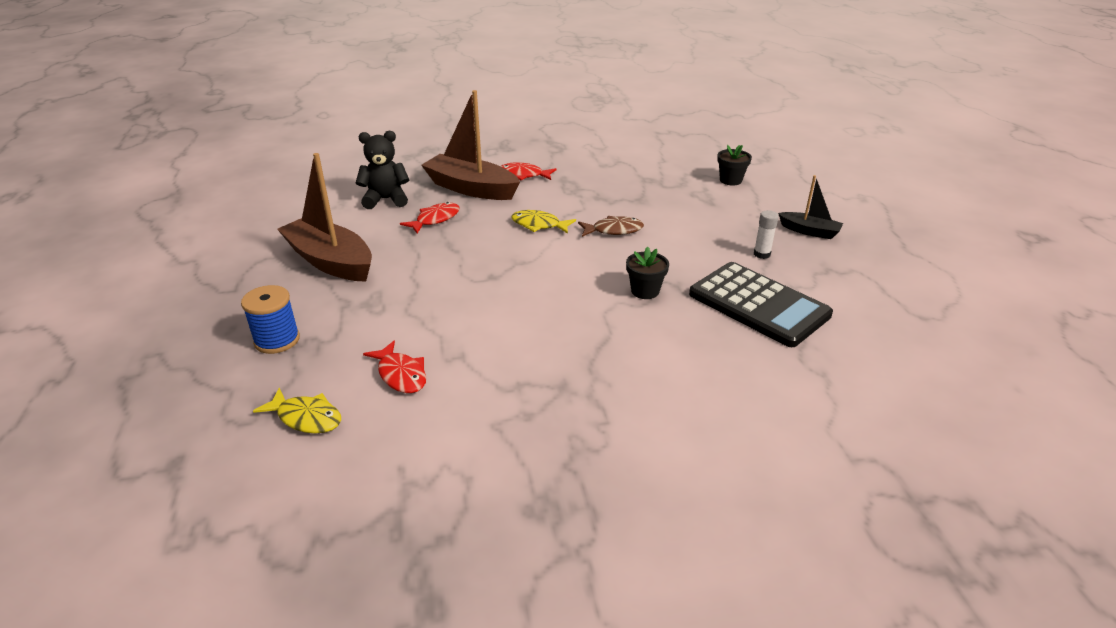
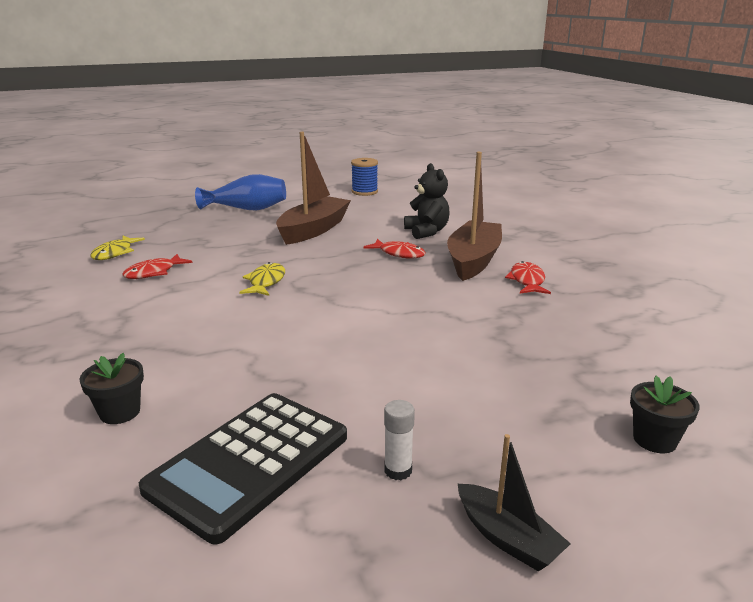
camera: 80 degrees right, 10 degrees down
blue spool [241,285,300,354] -> blue spool moved to [351,158,378,196]
yellow fish [511,210,576,234] -> yellow fish moved to [239,262,285,296]
brown fish [578,216,644,237] -> none
black flower pot [626,246,669,299] -> black flower pot moved to [79,353,144,424]
black boat [778,175,843,239] -> black boat turned 60 degrees counterclockwise [458,434,571,572]
none -> blue vase [195,174,286,211]

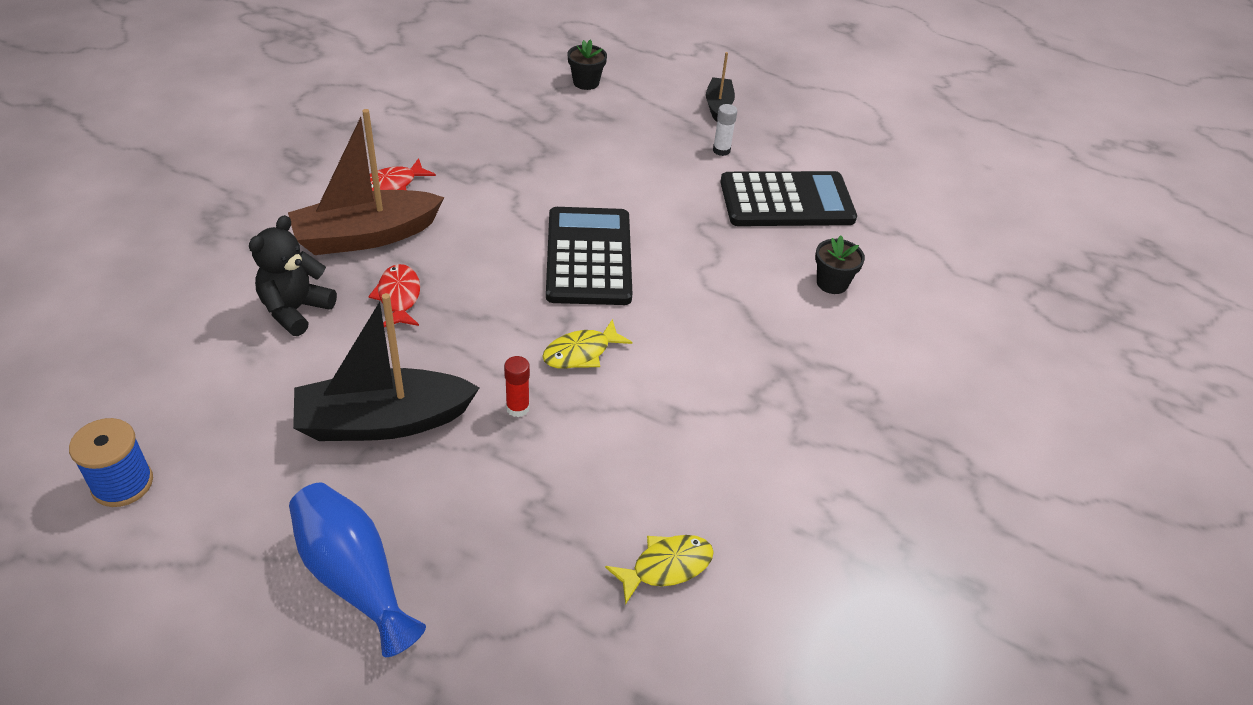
camera: 135 degrees left, 20 degrees up
red fish [122,254,193,279] -> none
brown boat [276,132,351,245] -> black boat [293,293,480,441]
none -> red glue stick [504,356,530,417]
none -> black calculator [546,207,632,305]

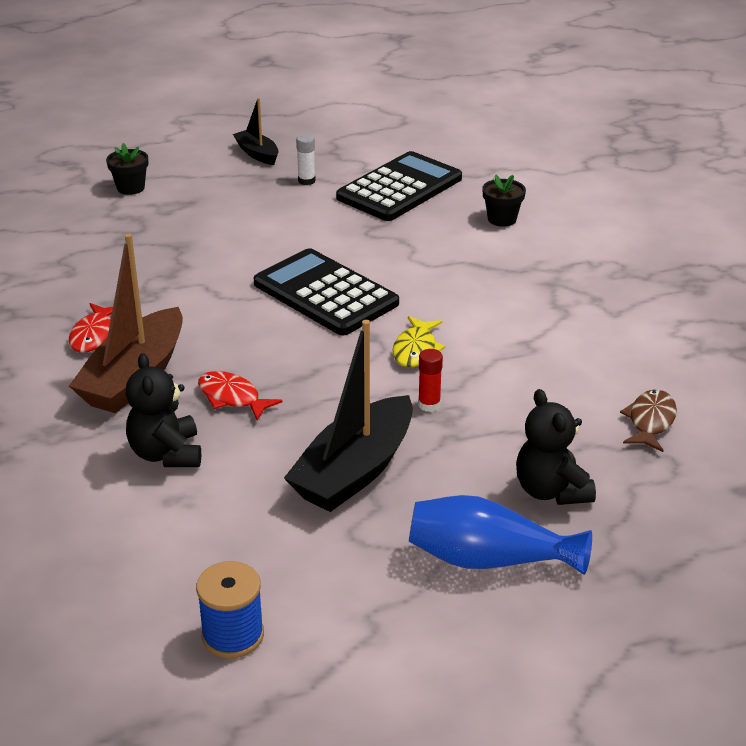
camera: 40 degrees left, 10 degrees down
yellow fish [605,535,714,605] -> brown fish [620,389,677,452]
none -> black teddy bear [516,389,596,505]

